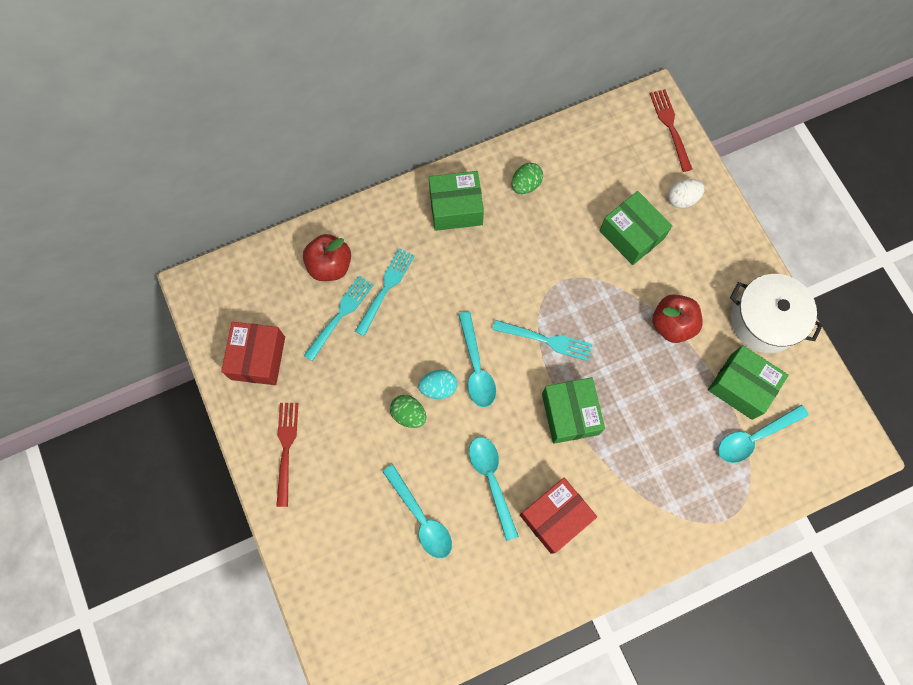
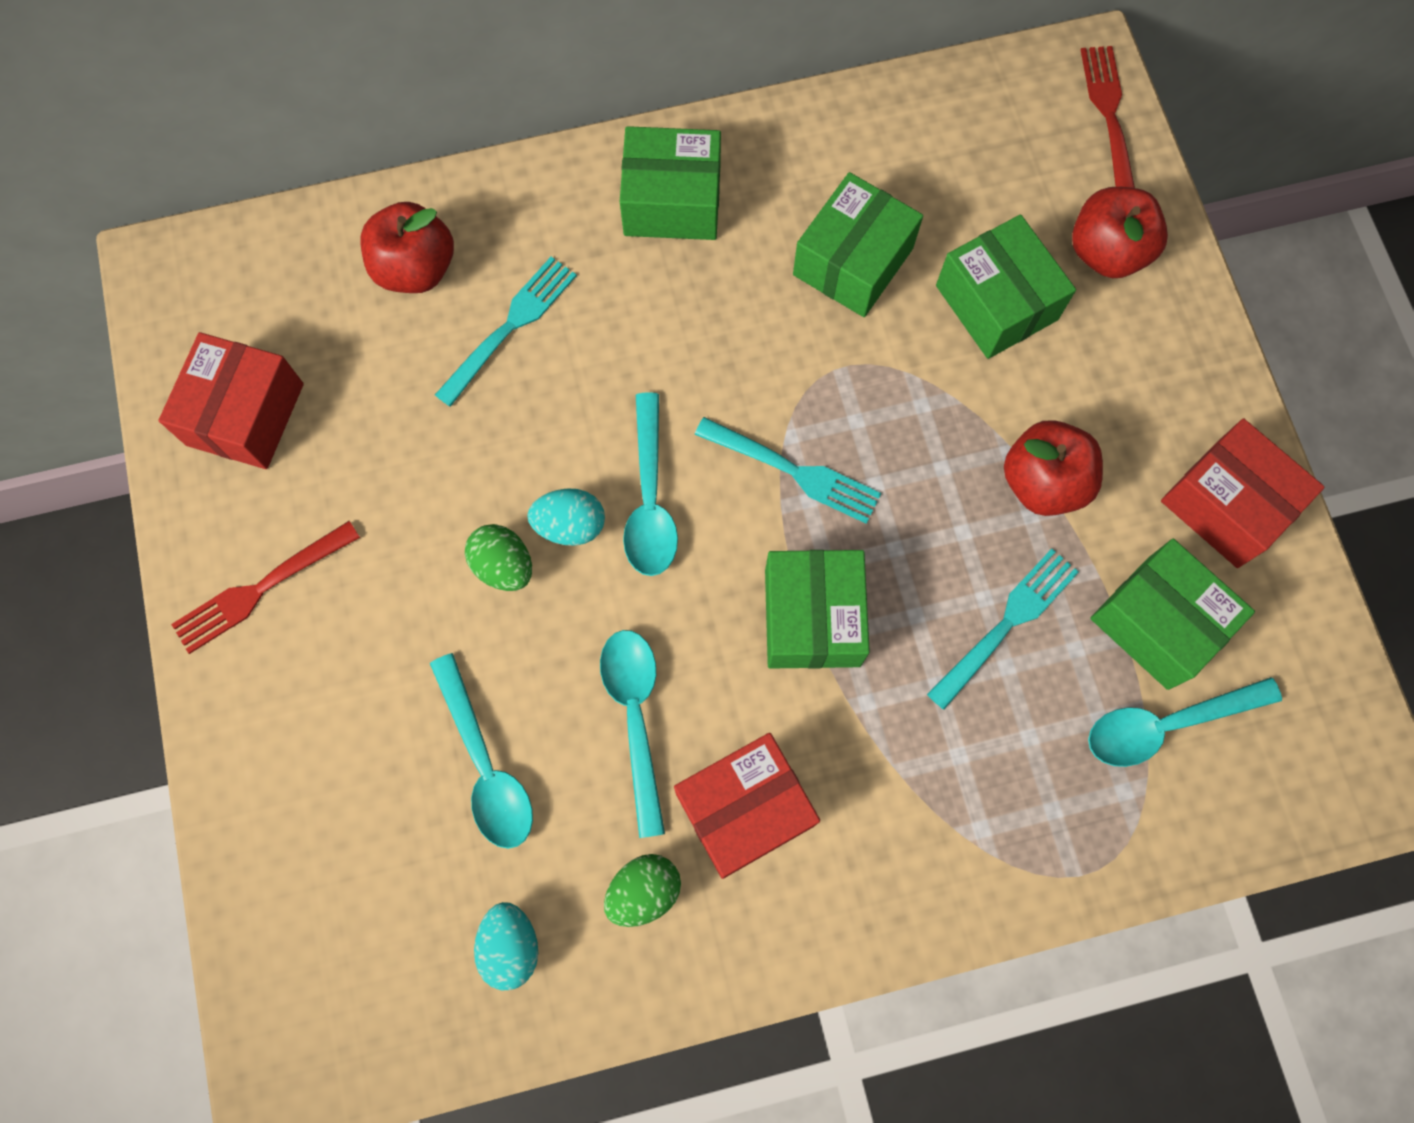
camera: 10 degrees right, 0 degrees up
red fork [276,403,298,507] -> red fork turned 135 degrees counterclockwise [171,521,360,654]
turquoise fork [303,275,374,361] -> turquoise fork moved to [927,548,1079,710]
green egg [512,163,543,194] -> green egg moved to [604,854,681,927]
white egg [668,179,705,208] -> red apple [1072,187,1168,278]
white pot [730,274,823,353] -> red box [1161,419,1325,568]
none -> turquoise egg [474,902,538,990]
none -> green box [793,172,923,317]

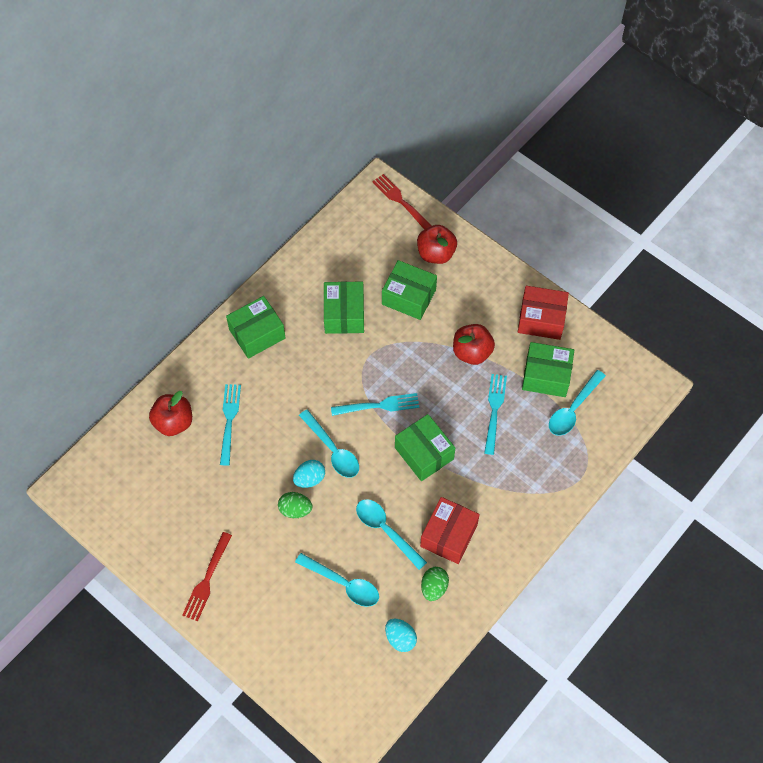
camera: 35 degrees left, 10 degrees down
red box [159,332,304,469] -> none

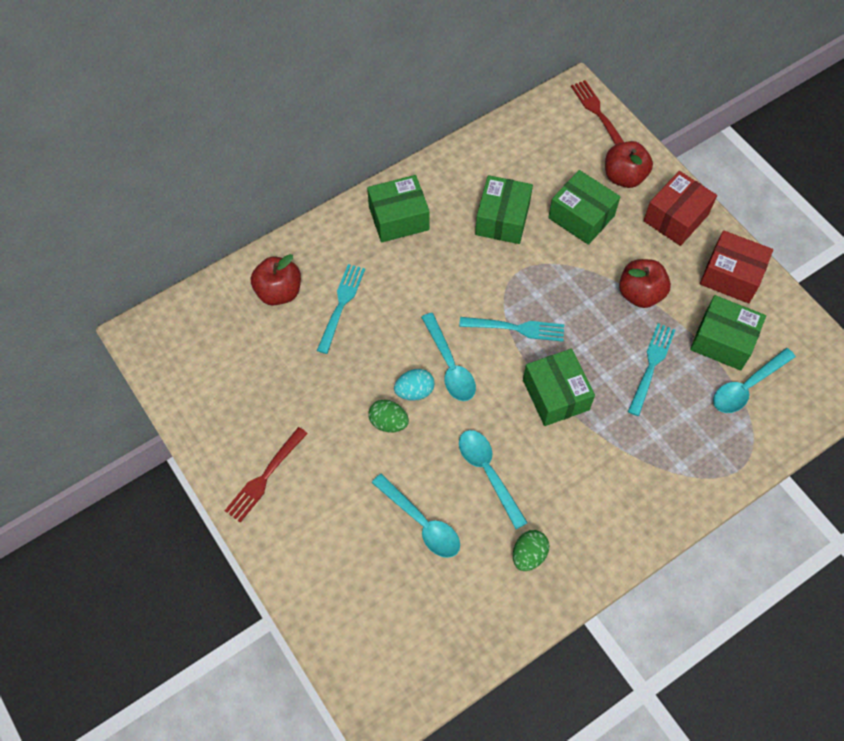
camera: 15 degrees right, 0 degrees up
turquoise egg [385,618,417,652] -> none
red box [420,497,480,564] -> red box moved to [643,171,717,246]

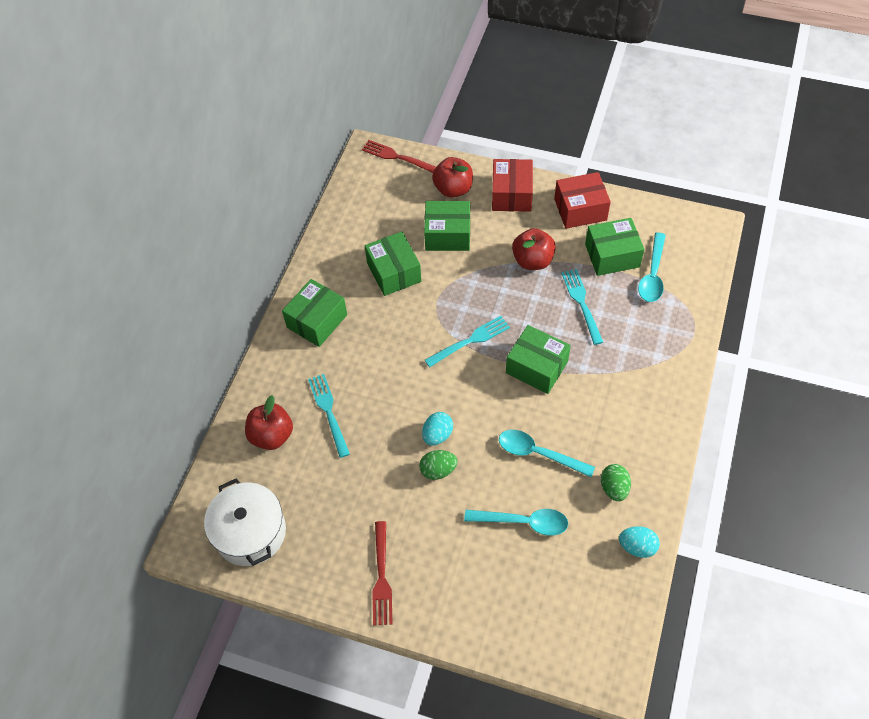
camera: 35 degrees left, 5 degrees down
turquoise spoon [421,313,476,401] -> none
none -> white pot [204,478,286,566]
none -> turquoise egg [619,526,660,558]

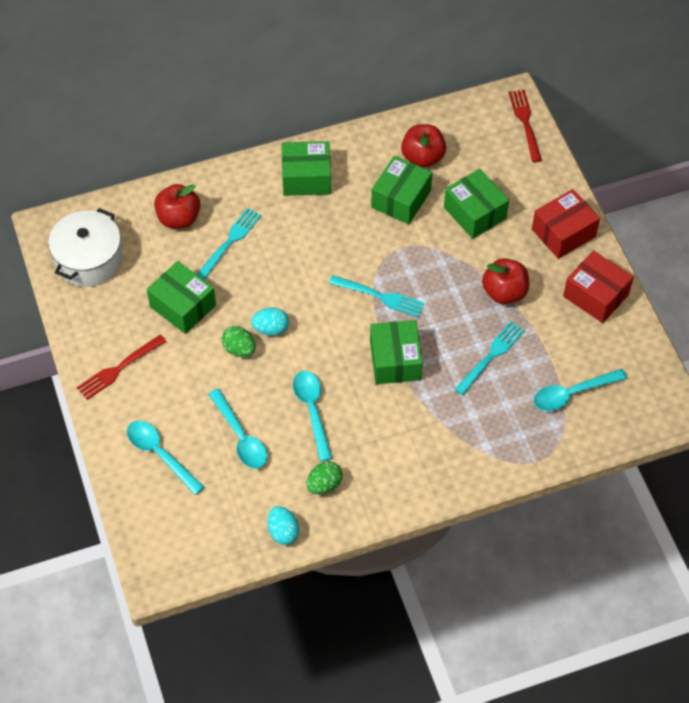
camera: 50 degrees right, 0 degrees up
red apple [432,157,473,198] -> red apple moved to [401,124,446,168]
green box [585,218,645,276] -> green box moved to [147,261,216,334]
none -> turquoise spoon [127,421,204,495]

